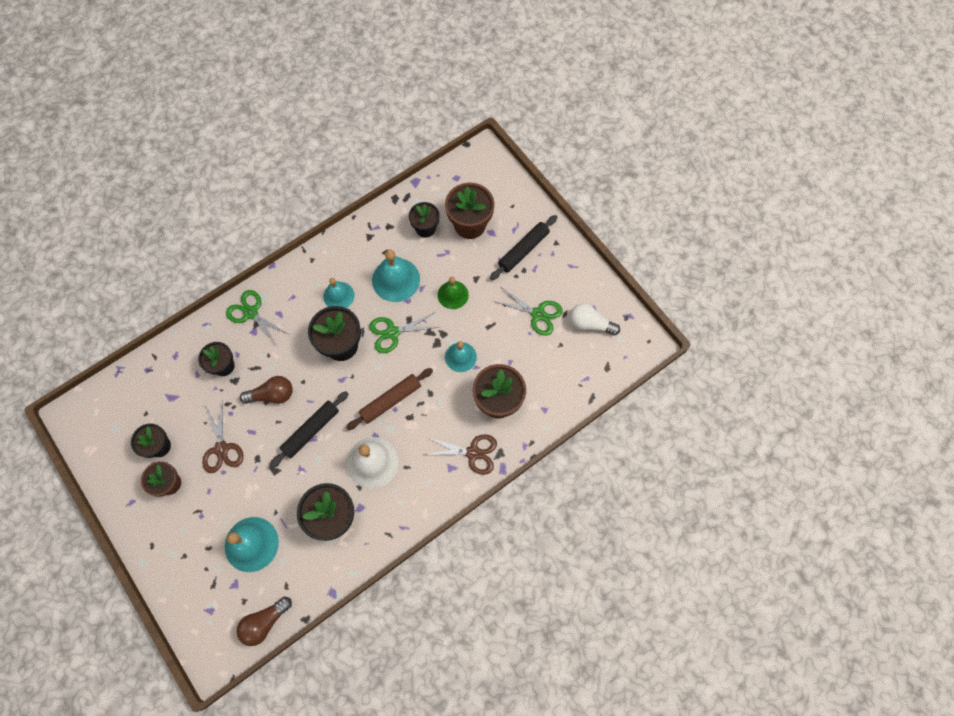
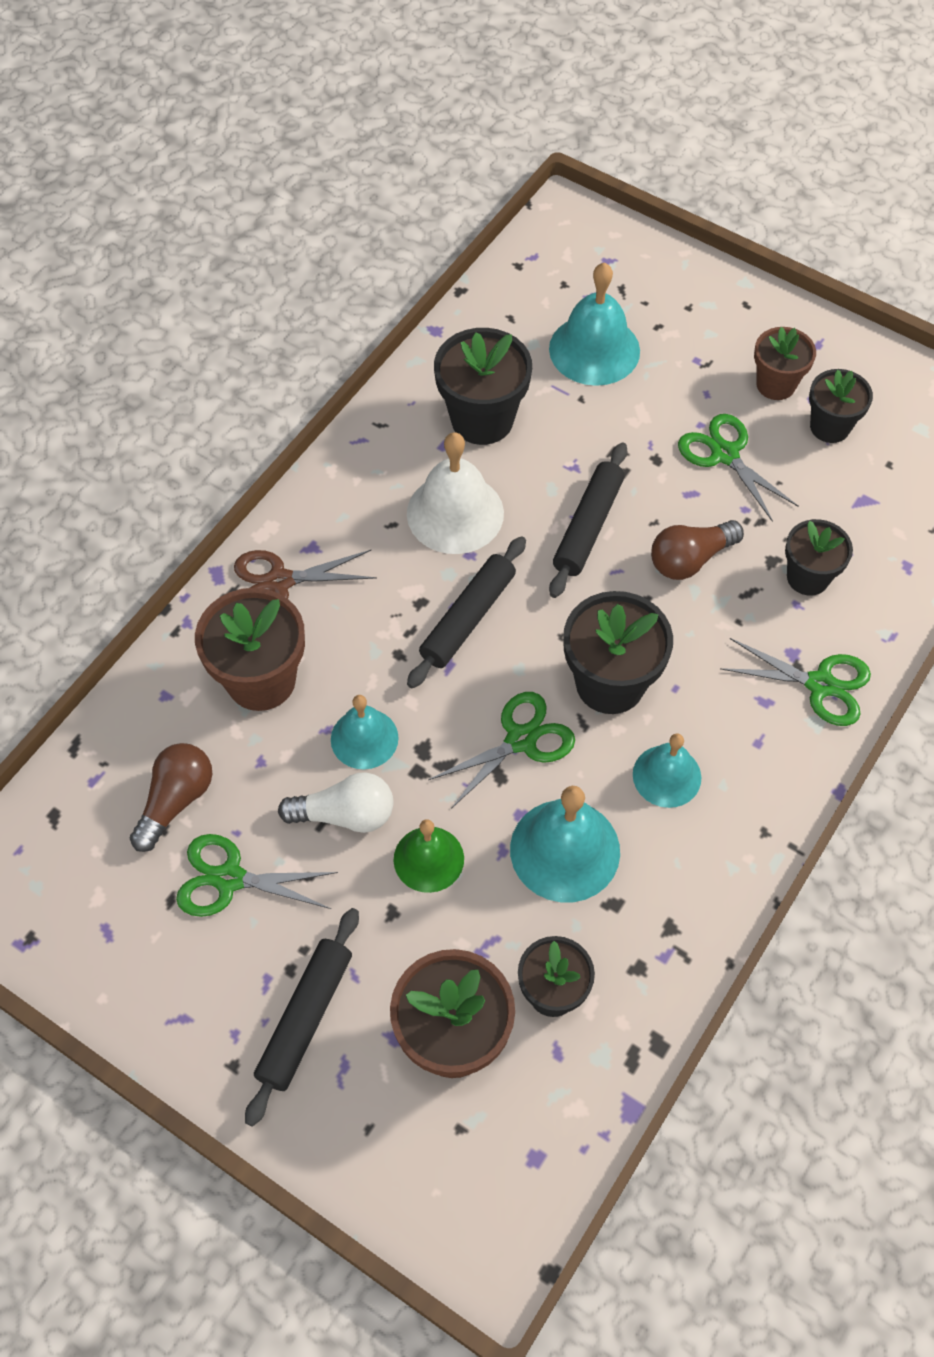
camera: 160 degrees right, 10 degrees down
brown scissors [202,400,244,473] -> green scissors [678,414,799,522]
brown light bulb [237,597,292,646] -> brown light bulb moved to [130,743,212,852]
brown rolling pin [346,368,433,430] -> black rolling pin [407,536,526,688]
white light bulb [570,303,620,336] -> white light bulb moved to [278,772,394,833]

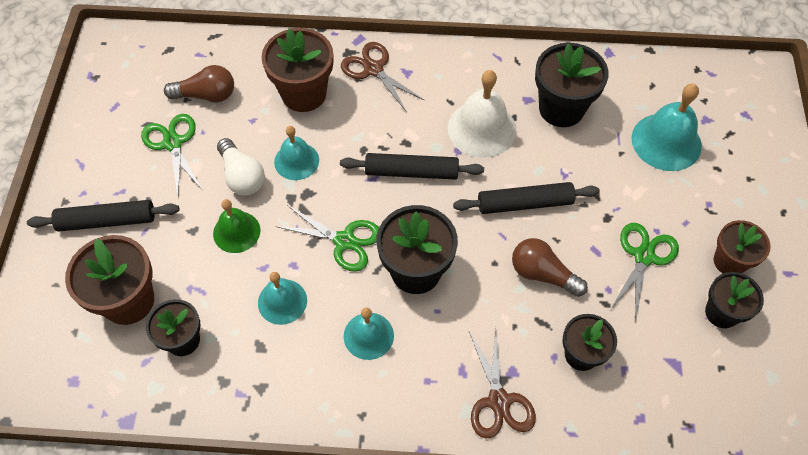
camera: 60 degrees right, 0 degrees up
turquoise bell [510,786,620,902] -> turquoise bell [258,272,307,325], size x0.64
green scissors [720,638,871,726] -> brown scissors [469,330,536,439]

